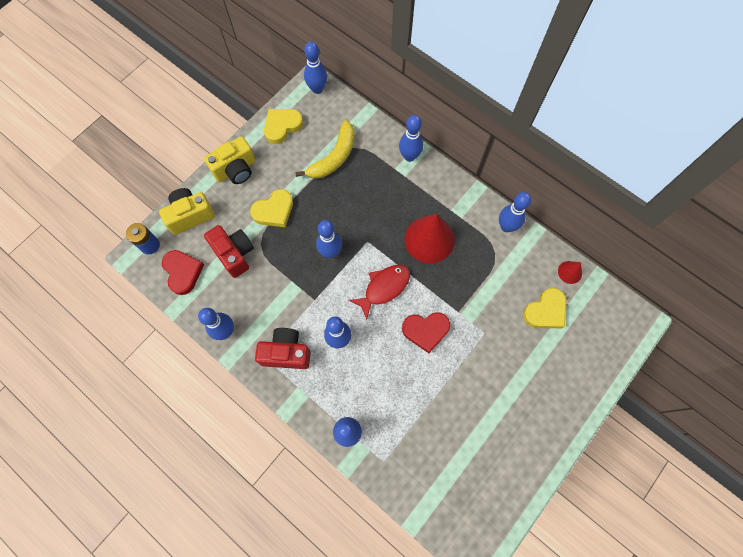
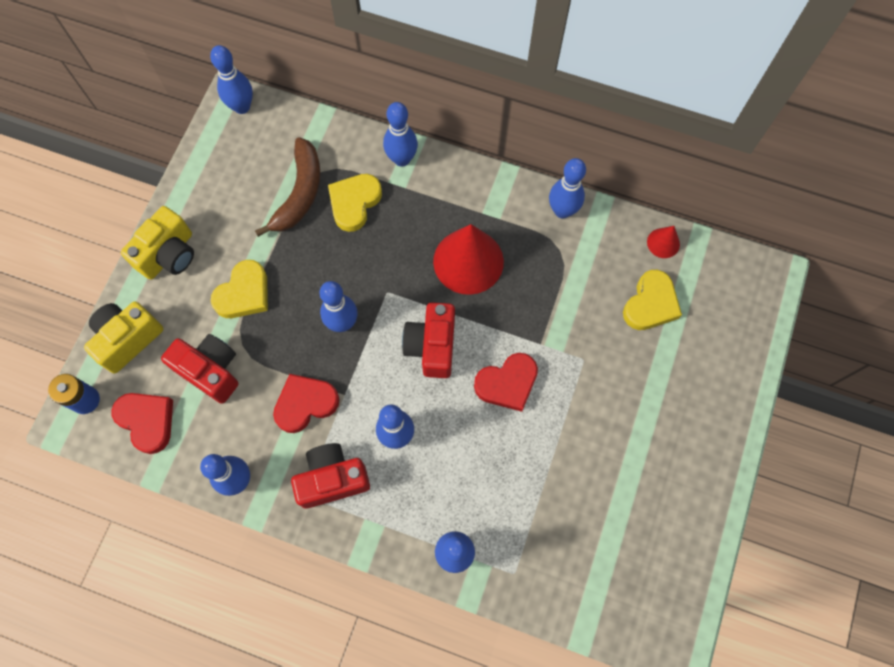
camera: 20 degrees left, 0 degrees up
yellow heart [264,109,303,144] -> yellow heart moved to [328,174,382,232]
yellow banana [295,120,355,179] -> brown banana [255,137,320,237]
red fish [349,265,410,320] -> red camera [402,303,455,378]
none -> red heart [273,374,340,433]

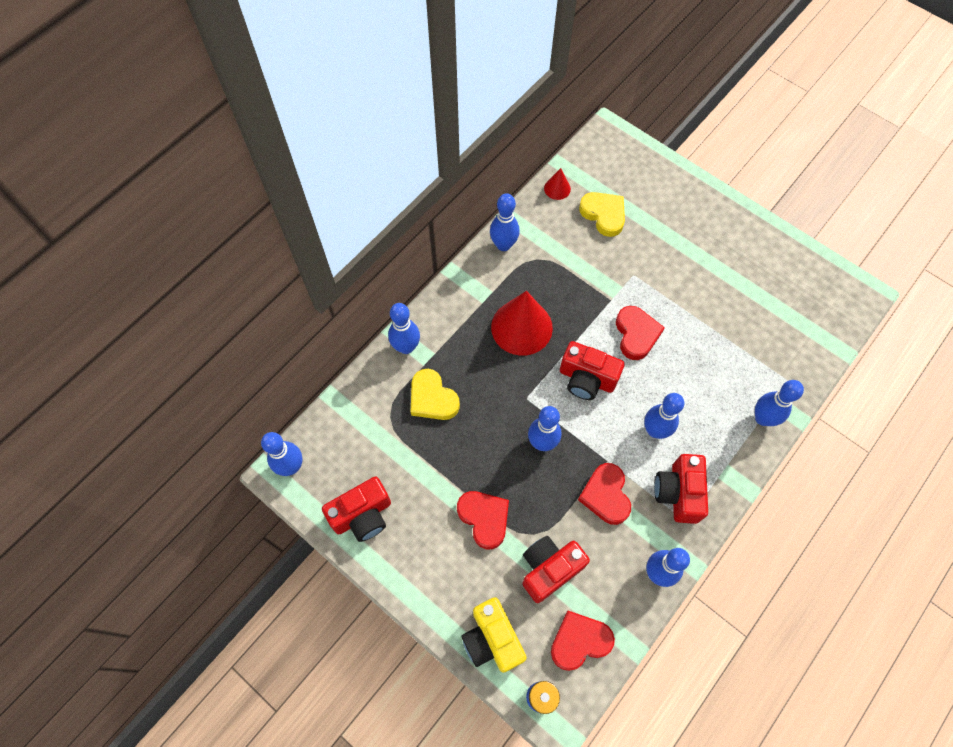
camera: 70 degrees left, 5 degrees down
yellow camera [121,206,194,280] -> none
yellow heart [211,260,268,318] -> red heart [457,491,509,549]
brown banana [255,137,320,237] -> none
none -> red camera [322,477,391,542]

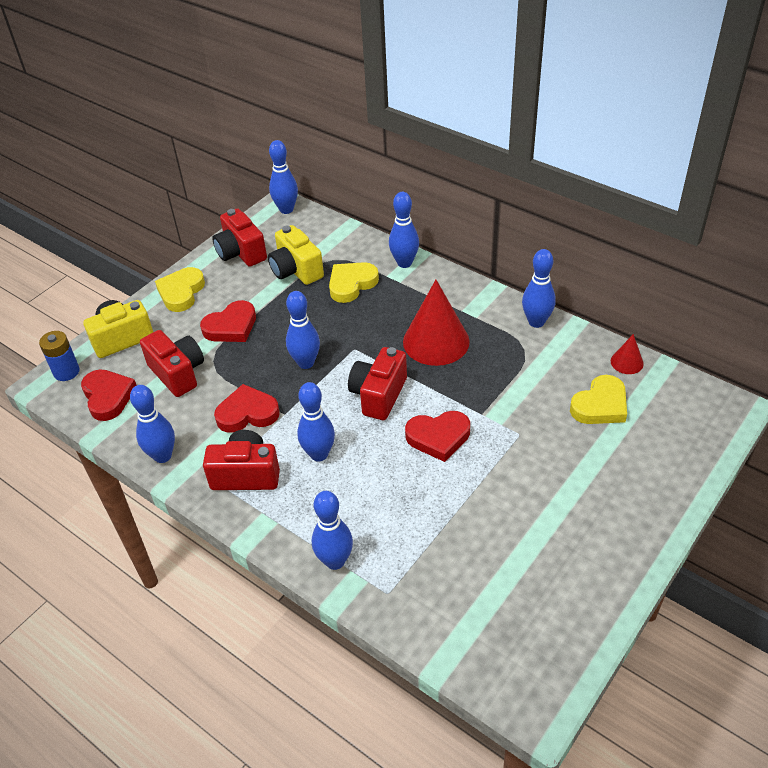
camera: 90 degrees right, 20 degrees down
none -> yellow heart [155,267,205,312]
none -> yellow camera [268,225,324,285]

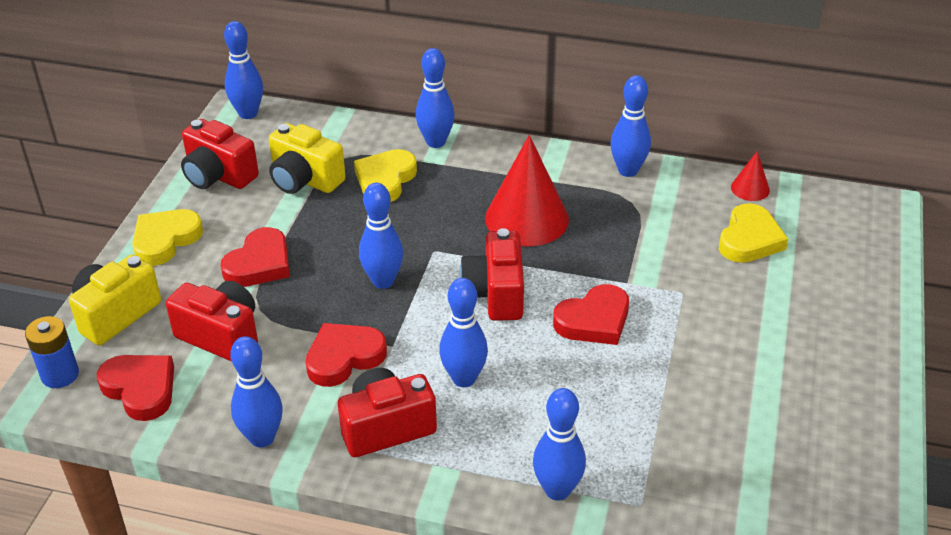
camera: 25 degrees left, 5 degrees down
yellow heart [155,267,205,312] -> yellow heart turned 45 degrees clockwise [132,209,203,266]

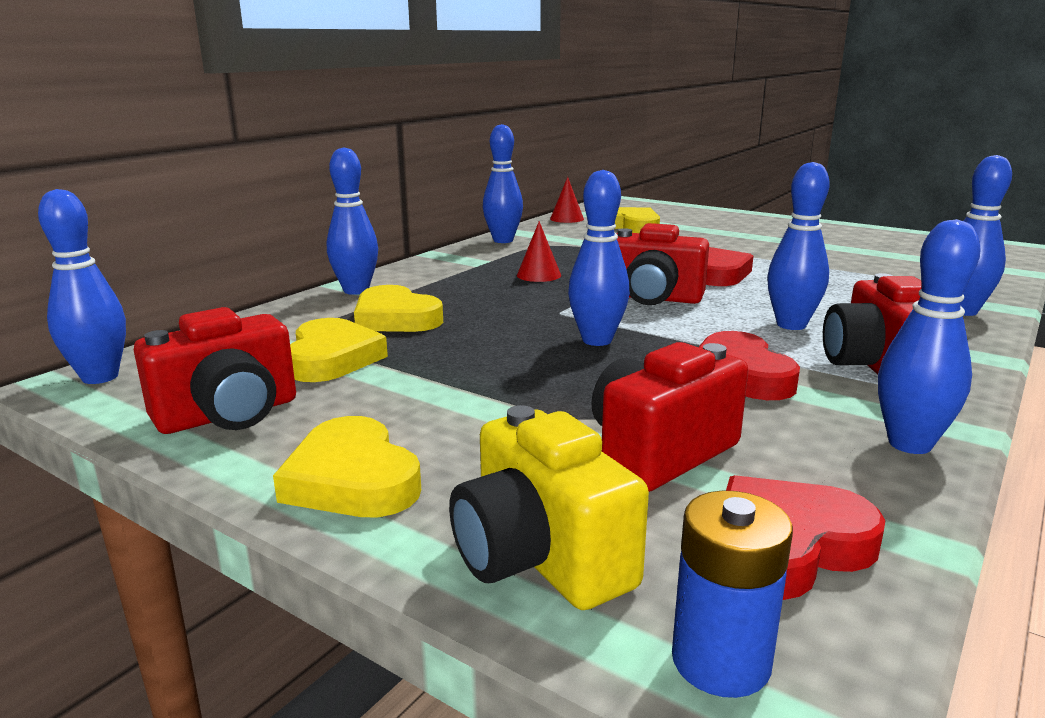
camera: 70 degrees left, 20 degrees down
red heart [221,227,290,287] -> none
yellow camera [269,123,346,194] -> yellow heart [290,318,388,382]
red cone [485,135,569,246] -> red cone [517,221,561,282], size x0.47

